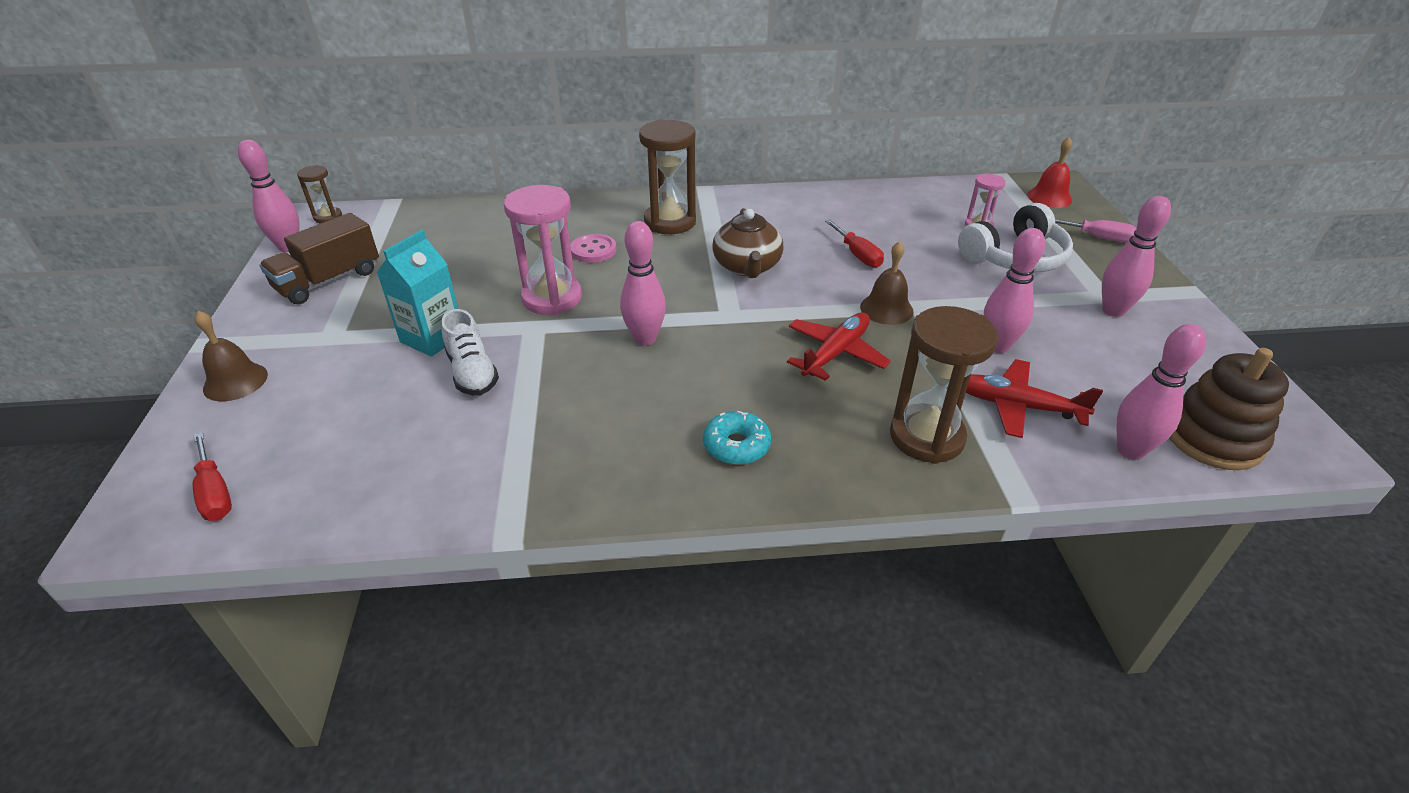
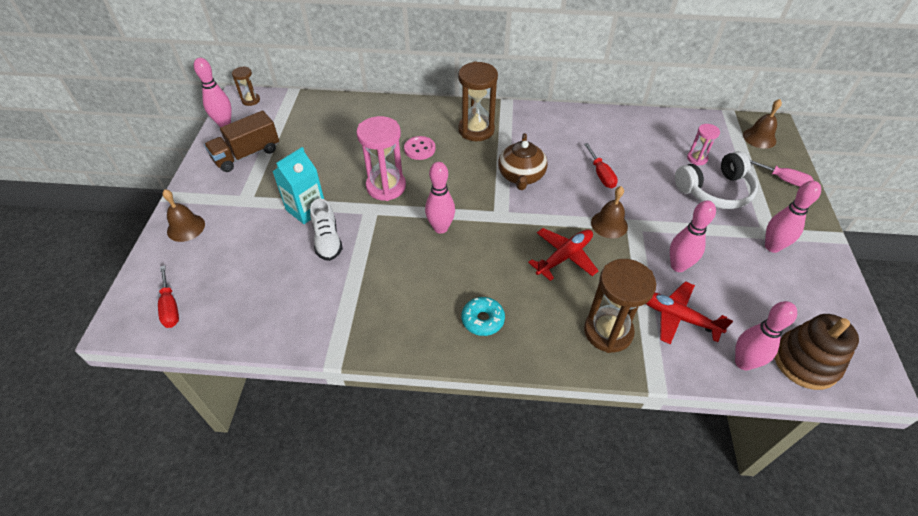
camera: 10 degrees right, 10 degrees up
red bell [1027,137,1072,208] -> brown bell [743,99,782,149]

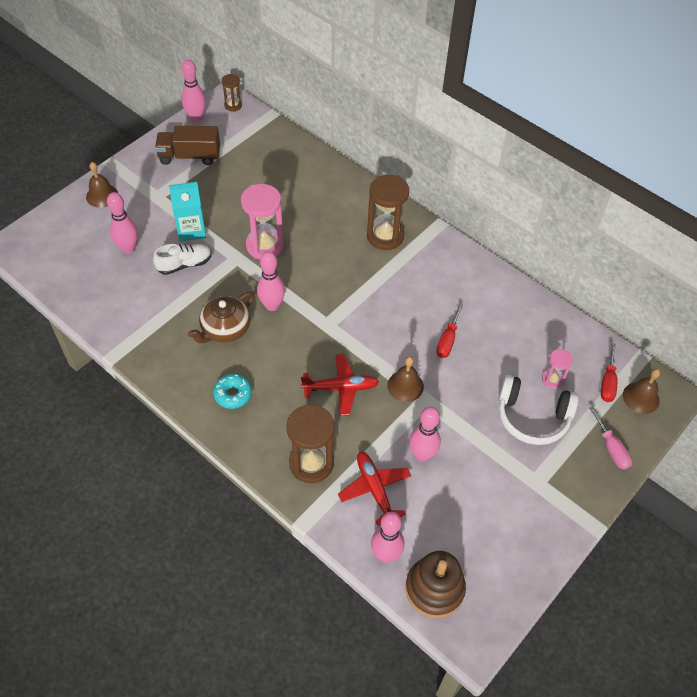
camera: 35 degrees right, 5 degrees up
red screwdriver [158,265,179,328] -> red screwdriver moved to [601,343,617,402]
white shoe [310,198,343,261] -> white shoe turned 135 degrees counterclockwise [153,244,212,275]
pink button [404,136,436,160] -> none
brown teapot [498,133,548,190] -> brown teapot moved to [188,292,254,343]
pink bowling pin [765,181,821,253] -> pink bowling pin moved to [107,192,138,254]

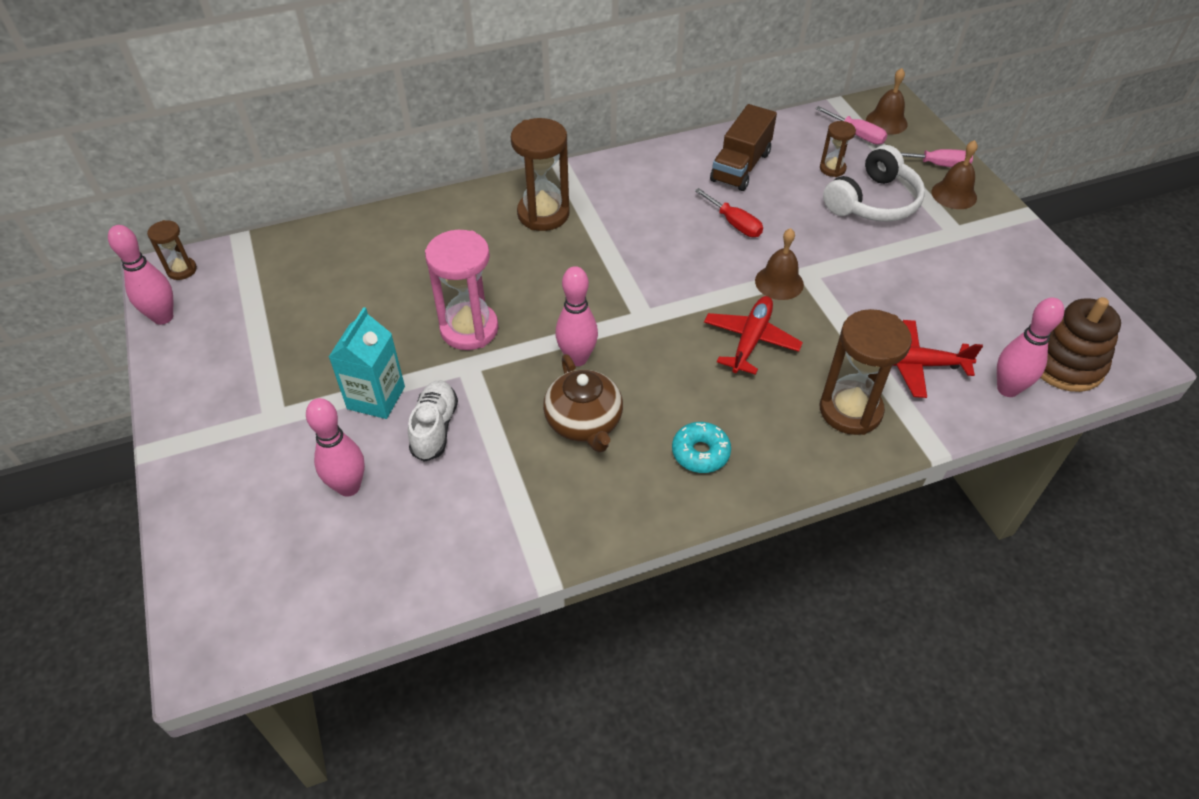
camera: 60 degrees left, 5 degrees down
brown bell [86,162,118,208] -> brown bell moved to [932,140,978,209]
brown truck [155,126,220,165] -> brown truck moved to [710,104,777,191]
pink bowling pin [409,406,441,462] -> none
pink hourglass [542,349,573,389] -> brown hourglass [820,121,856,177]
red screwdriver [601,343,617,402] -> pink screwdriver [815,106,887,145]

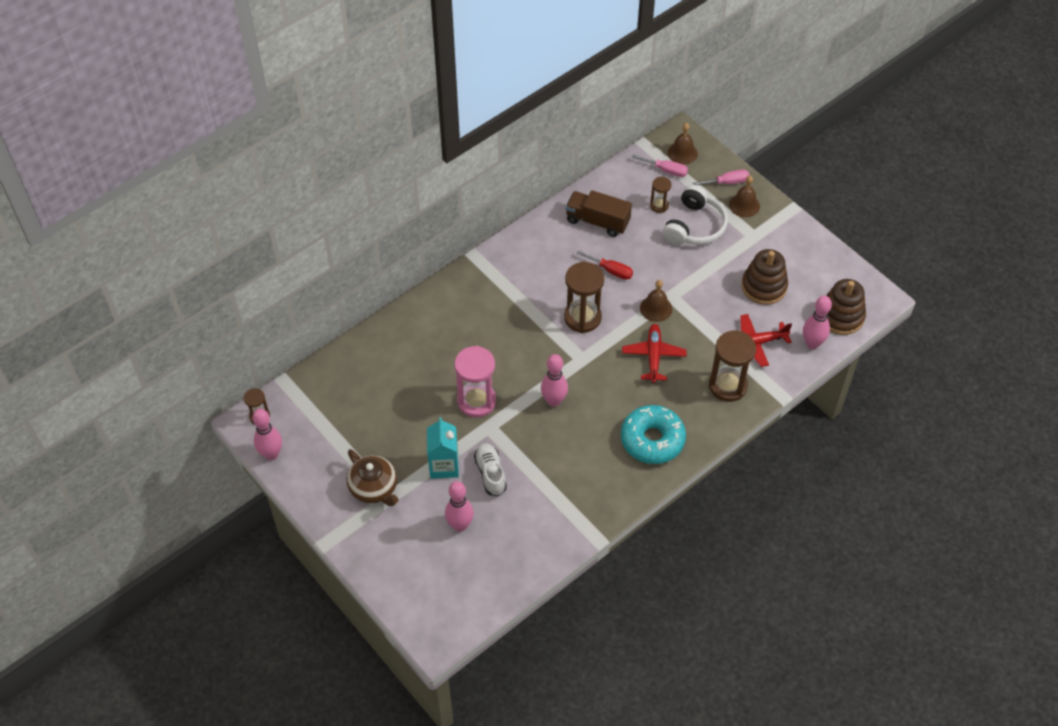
camera: 20 degrees left, 5 degrees up
brown hourglass [511,118,570,231] -> brown hourglass moved to [564,262,604,333]
brown teapot [543,354,623,453] -> brown teapot moved to [347,449,399,506]
turquoise donut [672,422,731,473] -> turquoise donut [621,405,686,464], size x1.81
brown truck [710,104,777,191] -> brown truck turned 105 degrees clockwise [566,190,632,237]
none -> brown stacking toy [742,249,788,305]

